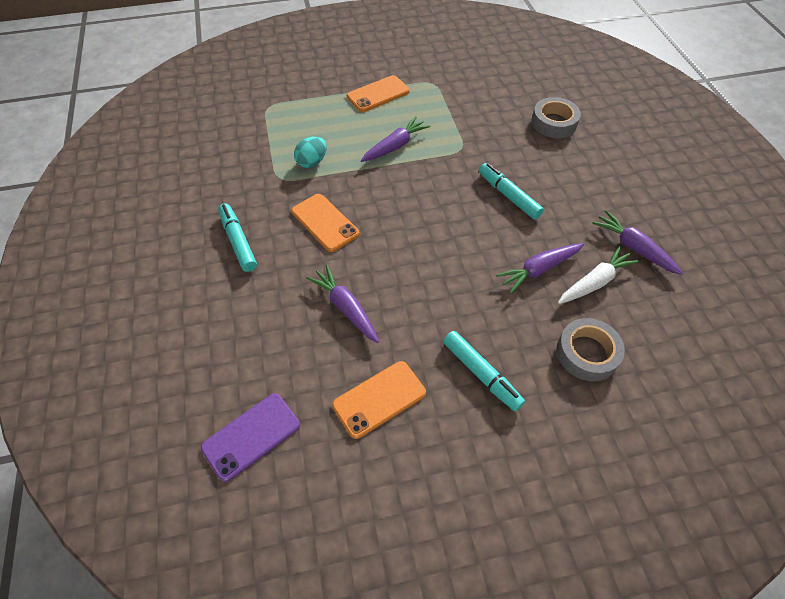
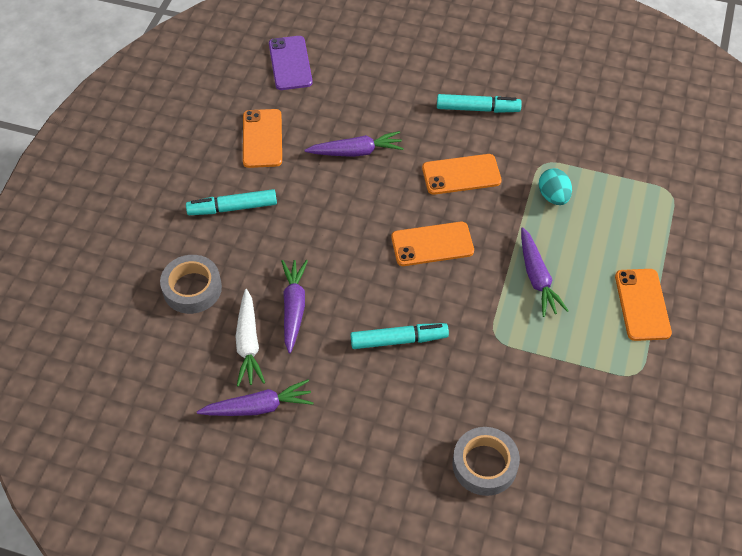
camera: 120 degrees right, 0 degrees up
none -> orange phone [391,222,474,266]

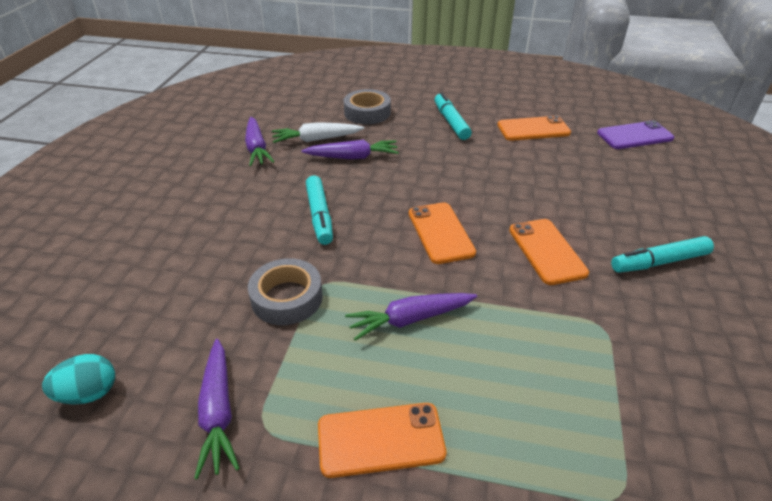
camera: 85 degrees right, 15 degrees down
purple carrot [305,131,404,157] -> purple carrot moved to [194,339,240,479]
turquoise marker [437,94,522,113] -> turquoise marker turned 75 degrees clockwise [611,236,714,273]
grey tape [452,427,520,496] -> grey tape moved to [248,258,323,325]
turquoise egg [539,168,572,205] -> turquoise egg moved to [42,354,115,405]

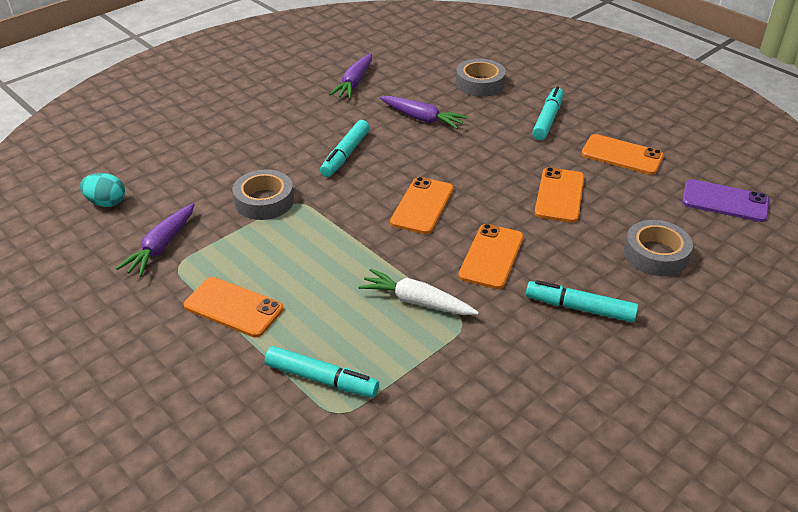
camera: 35 degrees right, 0 degrees up
white carrot [272,122,364,143] -> white carrot moved to [358,269,479,315]
purple carrot [345,293,477,341] -> none
none -> turquoise marker [265,346,379,398]
none -> orange phone [534,167,584,223]
none -> grey tape [624,220,693,276]

